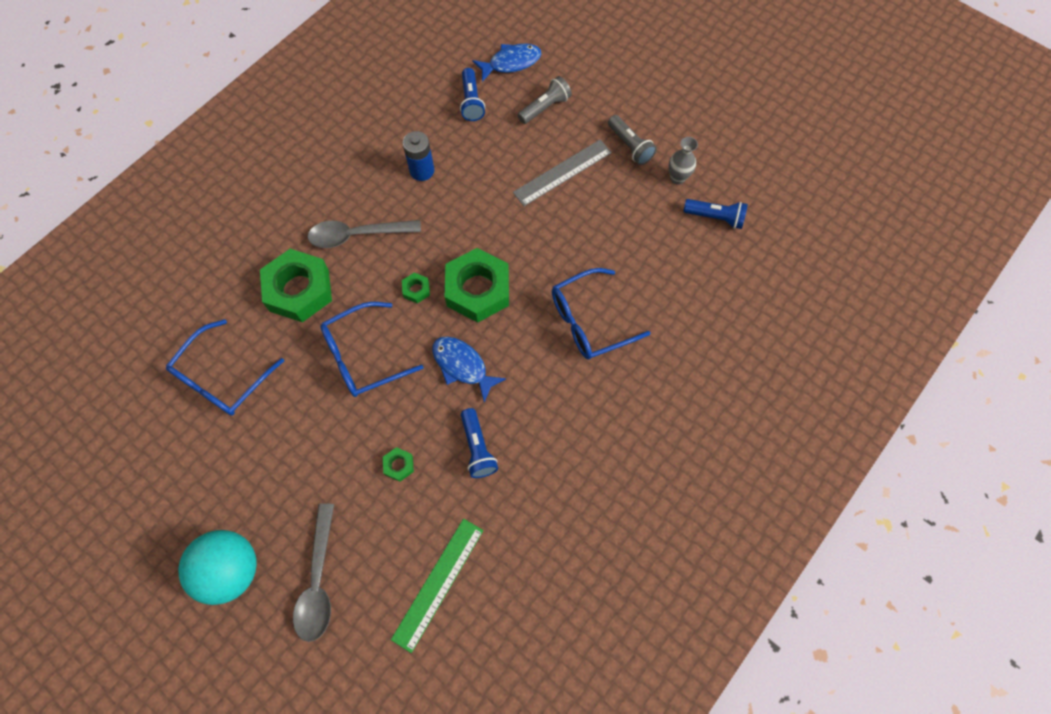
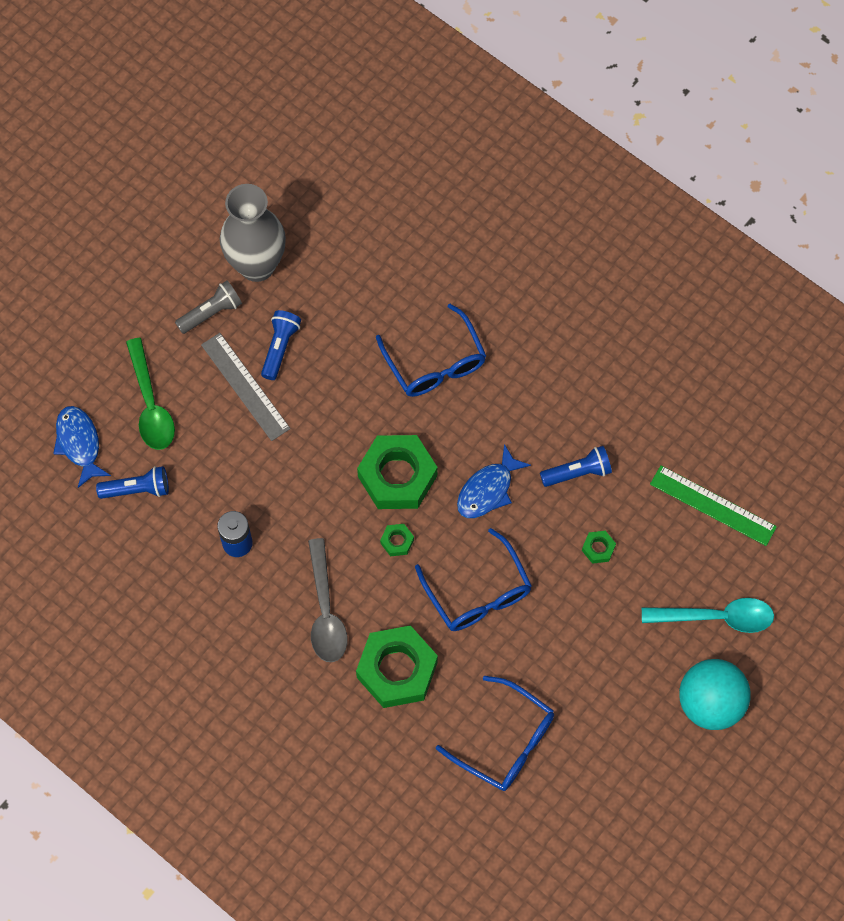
camera: 90 degrees left, 0 degrees up
grey spoon [293,503,334,642] -> turquoise spoon [642,598,774,633]
grey flashlight [518,76,572,124] -> green spoon [126,338,175,450]
grey vase [669,137,698,185] -> grey vase [220,184,286,282], size x2.14
blue flashlight [683,199,748,229] -> blue flashlight moved to [261,310,301,380]

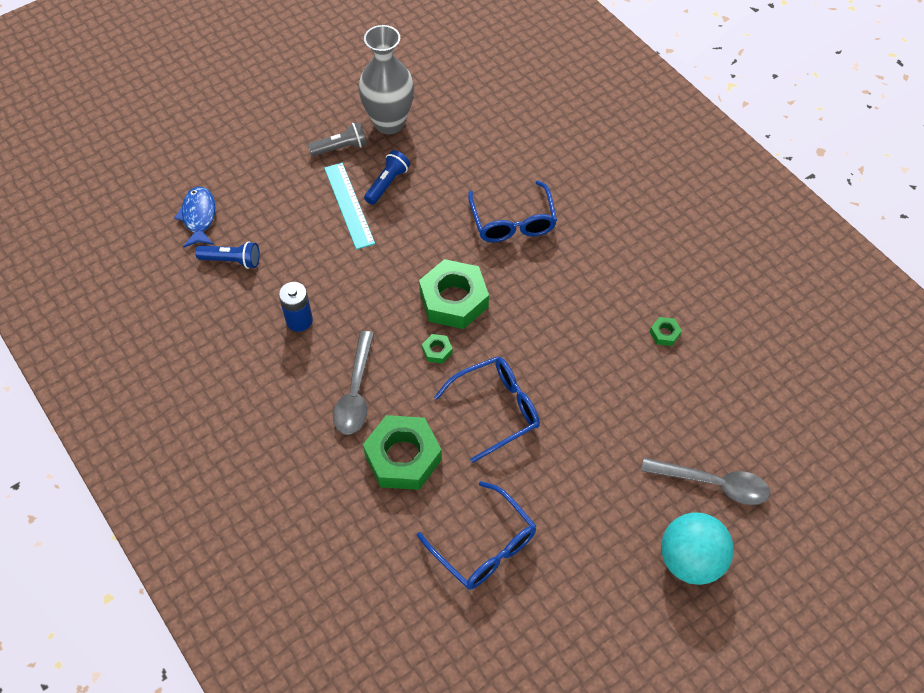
camera: 15 degrees right, 10 degrees down
green spoon [126,338,175,450] -> none
grey ruler [201,333,291,441] -> turquoise ruler [324,163,375,250]
blue glasses [415,528,532,631] -> blue glasses turned 105 degrees counterclockwise [434,357,540,463]
blue fish [457,444,531,518] -> none
blue flashlight [540,446,612,487] -> none
green nut [582,531,616,564] -> green nut moved to [650,317,682,346]
turquoise spoon [642,598,774,633] -> grey spoon [641,458,770,505]
green ruler [650,466,777,546] -> none

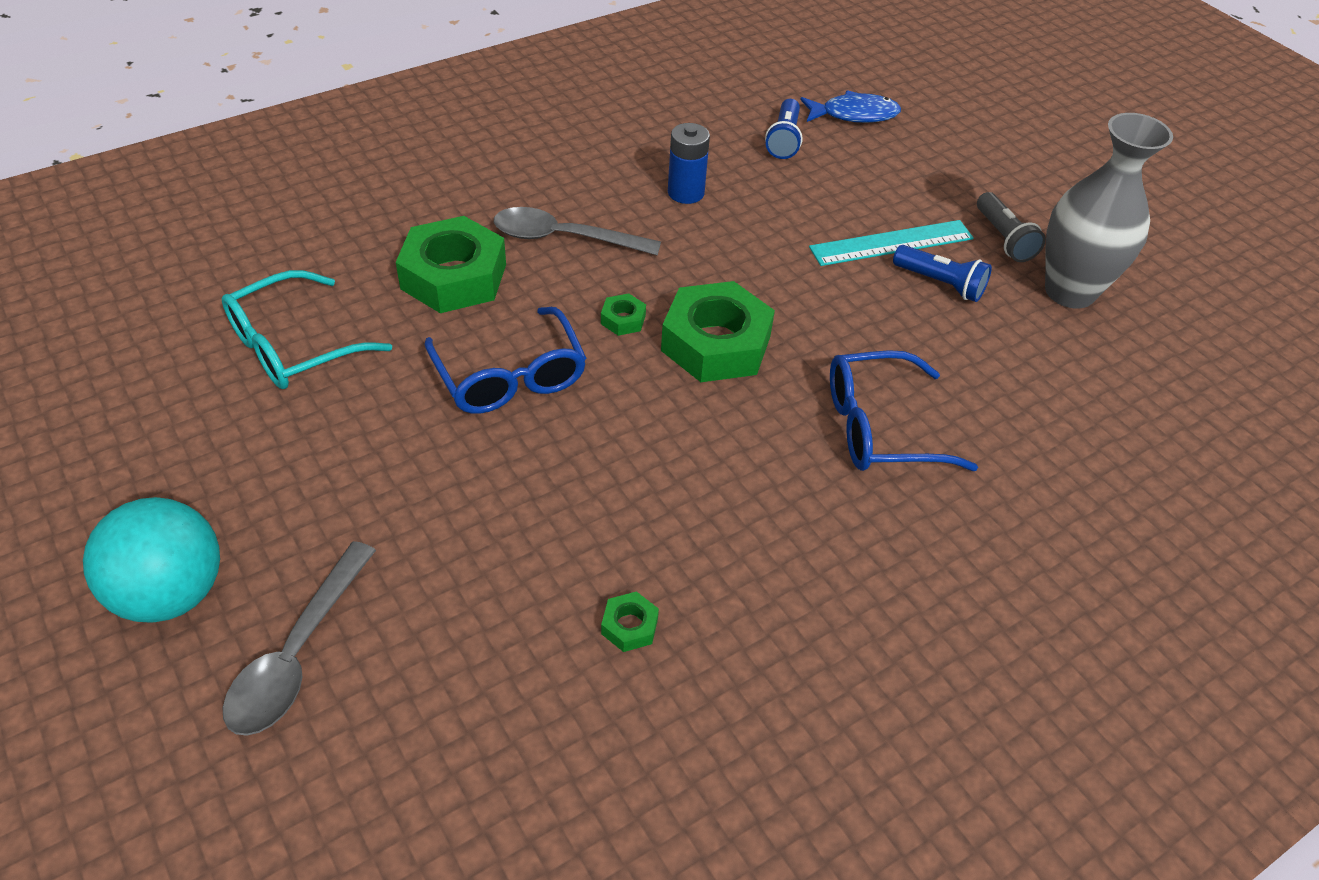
camera: 90 degrees right, 10 degrees down
blue glasses [417,481,536,590] -> turquoise glasses [222,270,392,389]

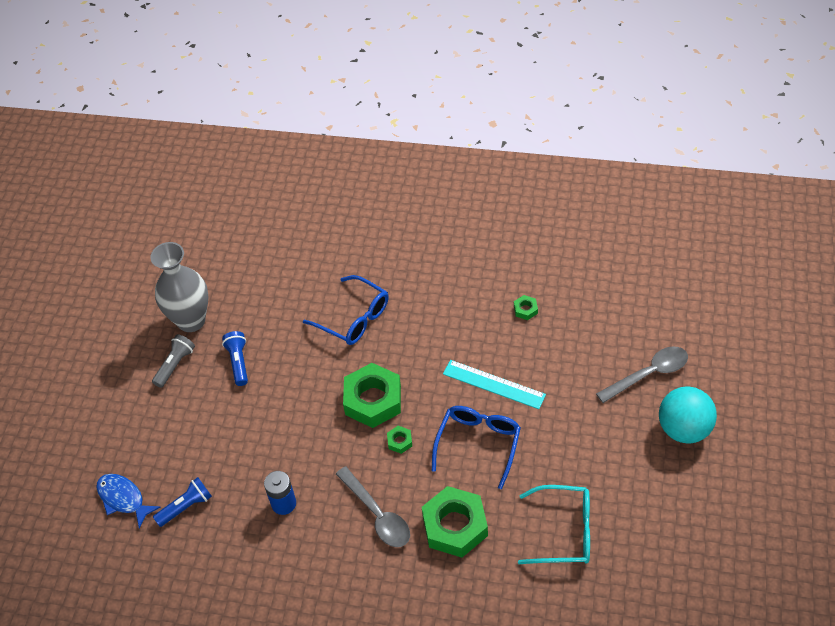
camera: 130 degrees left, 5 degrees up
turquoise ruler [809,220,974,266] -> turquoise ruler moved to [443,360,546,409]

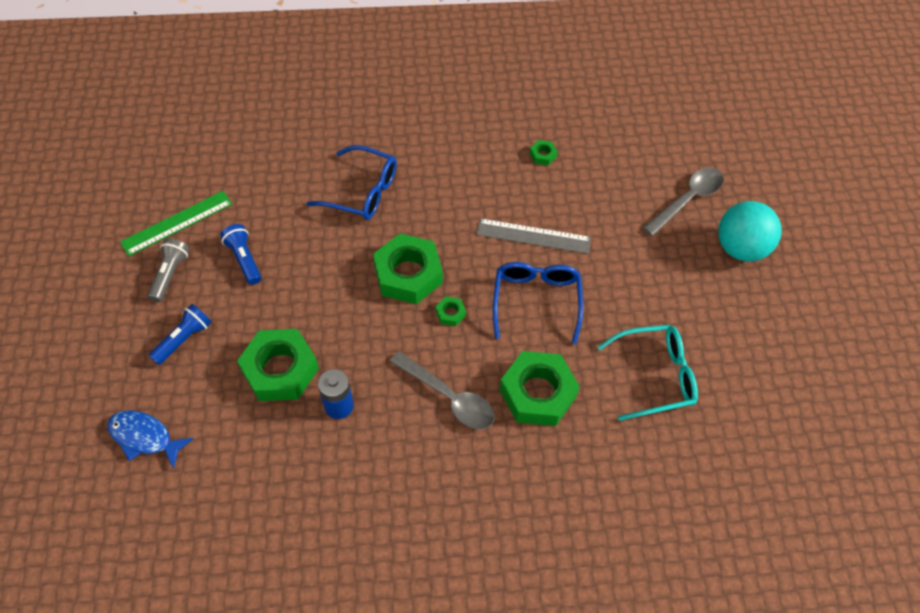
camera: 20 degrees left, 5 degrees up
grey vase [150,242,208,332] -> green ruler [120,191,232,256]
blue flashlight [153,477,212,527] -> blue flashlight moved to [148,304,212,365]
turquoise ruler [443,360,546,409] -> grey ruler [476,218,591,254]
none -> green nut [237,329,319,401]

